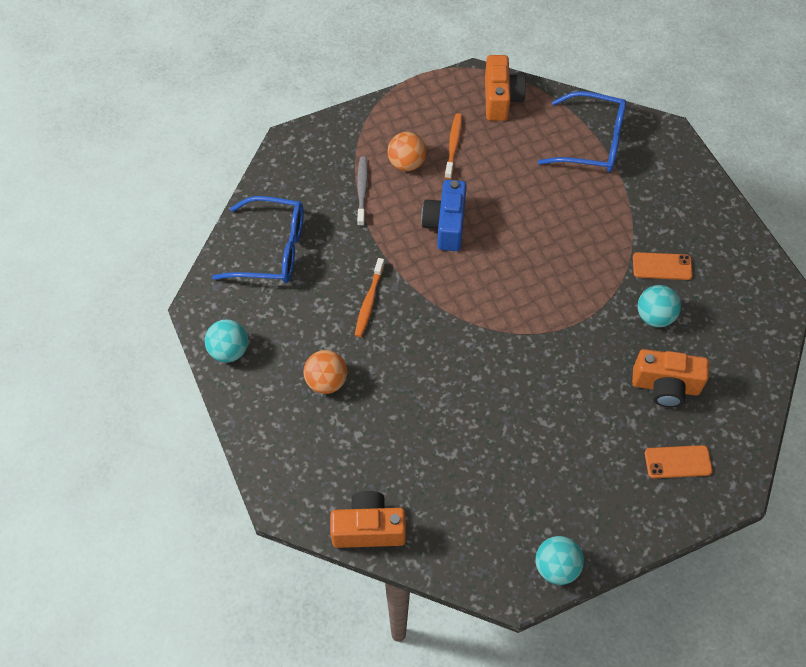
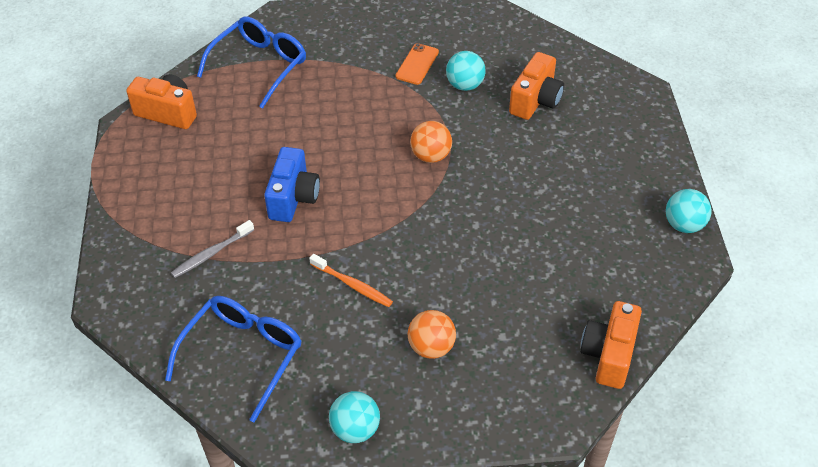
camera: 70 degrees left, 10 degrees down
grey toothbrush [357,157,368,226] -> grey toothbrush turned 60 degrees counterclockwise [171,220,254,278]
orange ball [388,132,426,171] -> orange ball moved to [410,121,452,163]
blue camera [421,180,467,251] -> blue camera turned 105 degrees counterclockwise [264,147,320,222]
orange toothbrush [445,113,462,179] -> none
orange phone [645,445,713,478] -> none

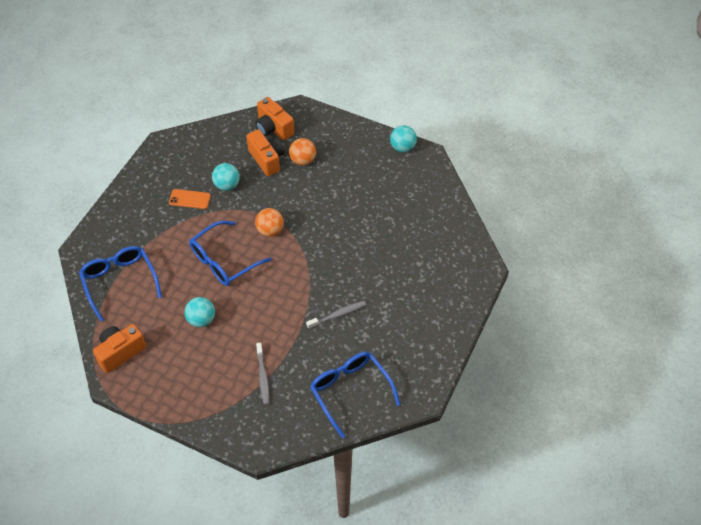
camera: 60 degrees left, 5 degrees up
blue camera [264,147,320,222] -> none
orange toothbrush [309,254,393,307] -> grey toothbrush [306,301,366,329]
turquoise ball [329,391,380,443] -> turquoise ball moved to [185,297,215,327]
orange phone [395,43,439,85] -> orange phone turned 45 degrees counterclockwise [169,189,211,209]
orange ball [408,310,456,359] -> orange ball moved to [289,138,316,165]
orange camera [580,301,642,389] -> orange camera moved to [256,97,294,140]
none -> blue glasses [189,221,271,286]

